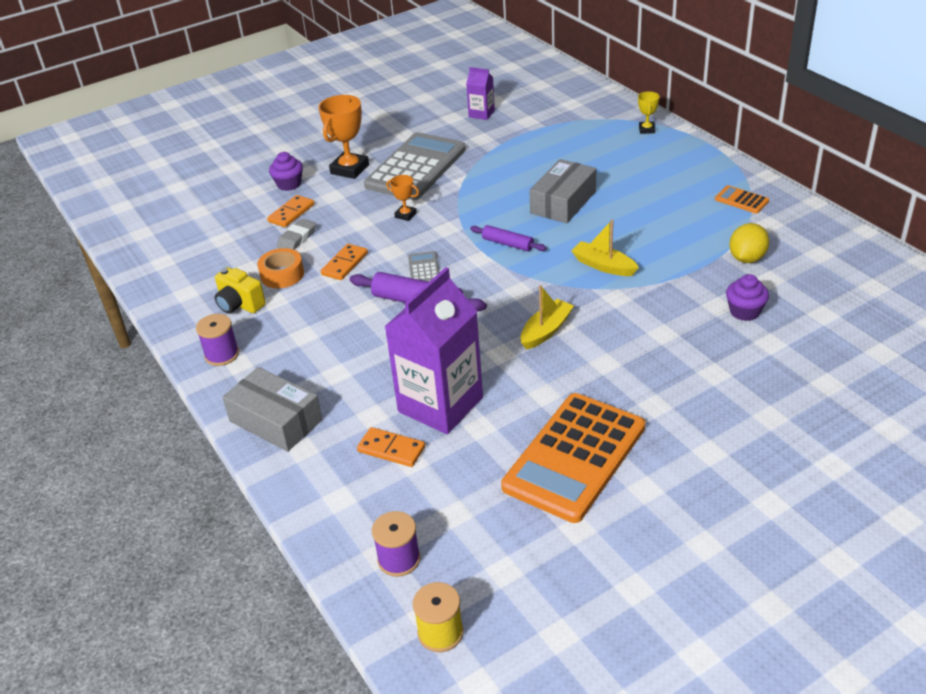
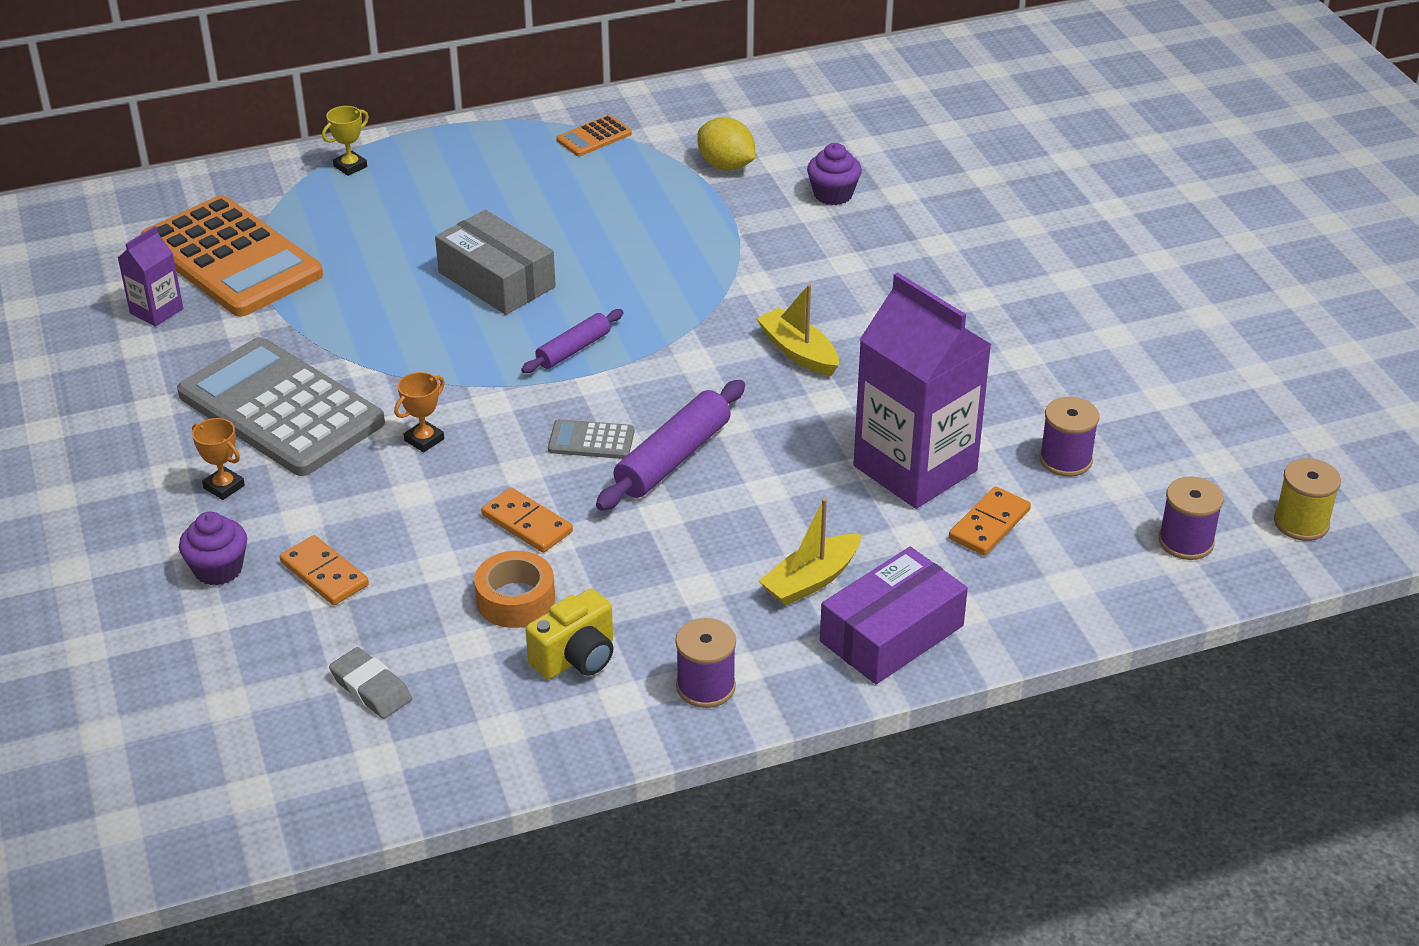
camera: 80 degrees left, 0 degrees up
grey box [222,367,323,452] -> purple box [820,547,968,684]
grey eraser [277,219,316,250] -> grey eraser moved to [329,647,412,719]
orange trophy [319,95,369,179] -> orange trophy [192,418,245,500], size x0.52
orange calculator [501,393,645,523] -> orange calculator moved to [140,195,323,317]
yellow boat [571,219,639,276] -> yellow boat moved to [759,498,861,606]
yellow trophy [638,92,660,134] -> yellow trophy turned 60 degrees counterclockwise [322,106,369,176]
none -> purple spool [1039,397,1099,477]

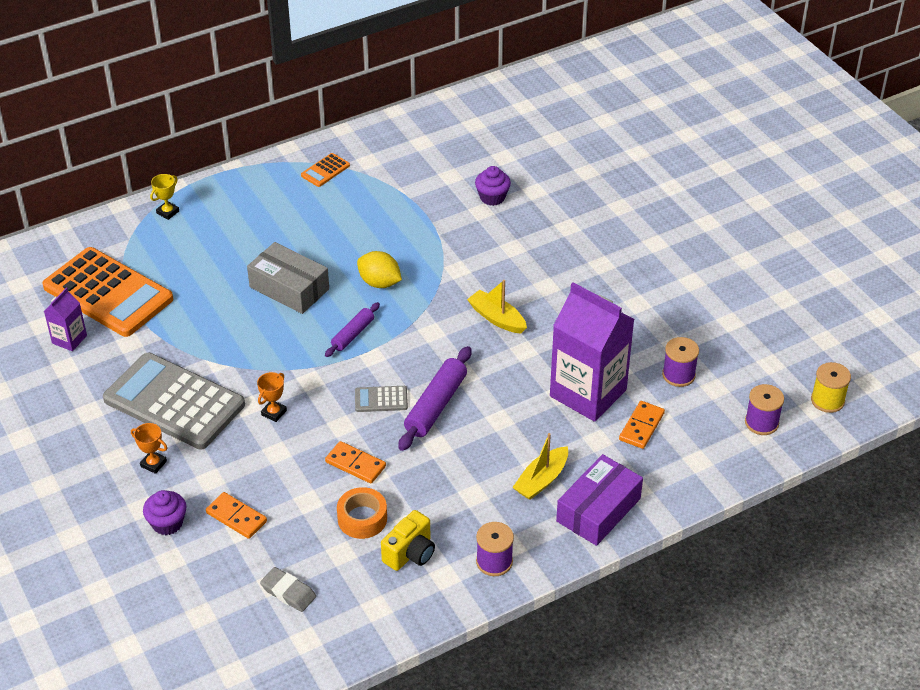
camera: 10 degrees left, 5 degrees up
yellow lemon [697,117,755,171] -> yellow lemon moved to [357,251,402,288]

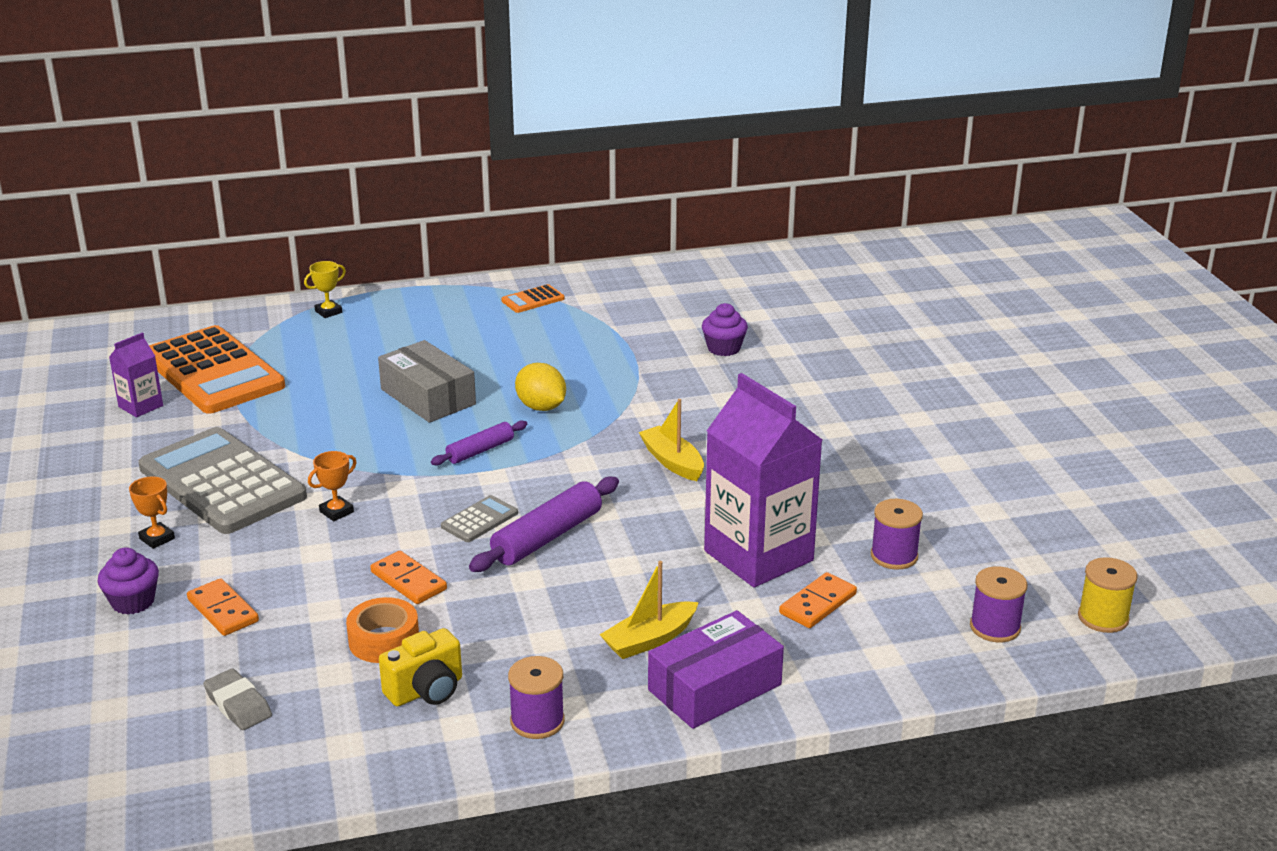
camera: 15 degrees right, 15 degrees down
grey calculator [355,386,408,412] -> grey calculator turned 120 degrees clockwise [441,495,518,542]

